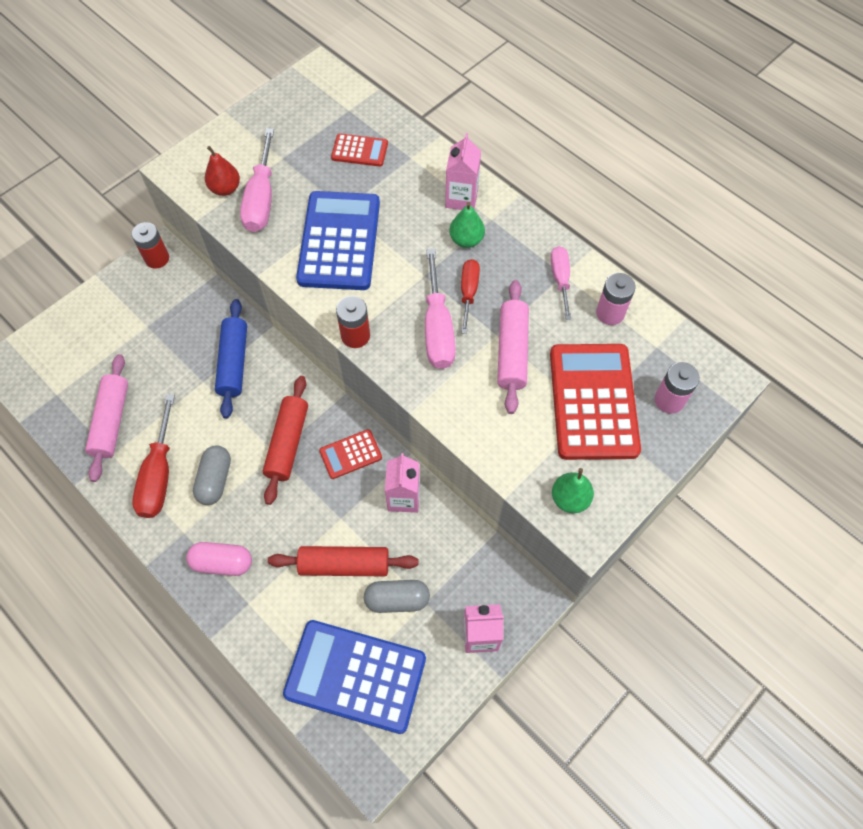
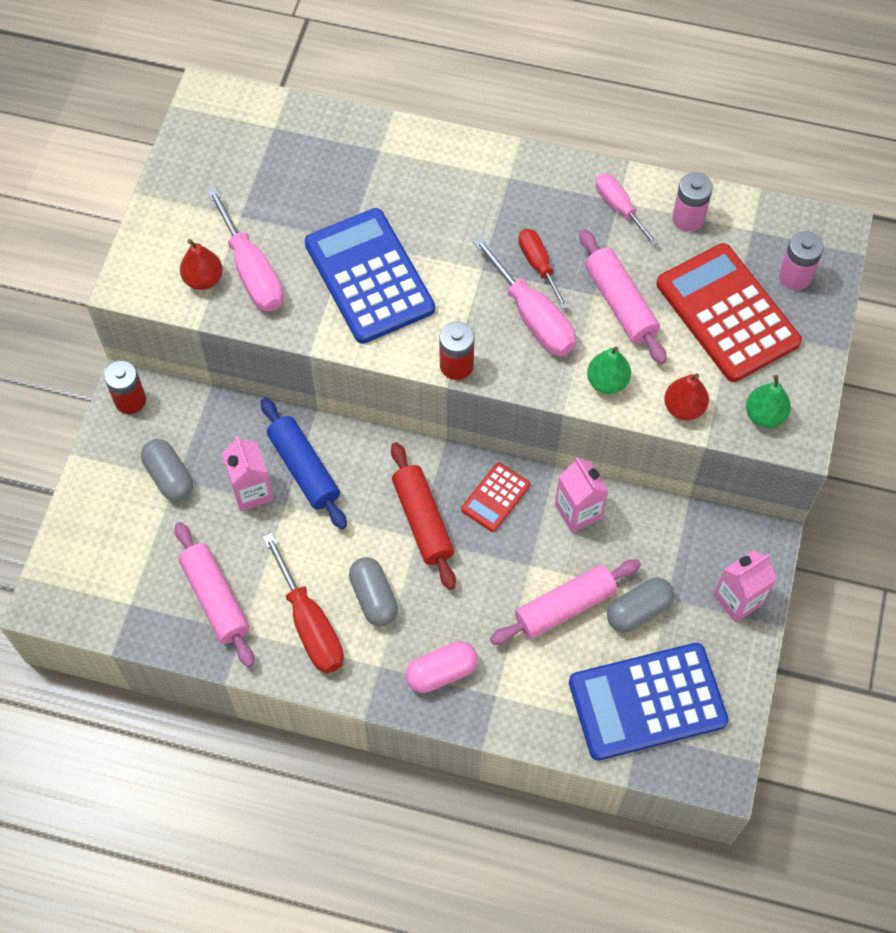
camera: 30 degrees left, 0 degrees up
red rolling pin [268,546,418,576] -> pink rolling pin [490,559,641,645]
red calculator [331,133,388,167] -> none
pink carton [445,133,481,210] -> pink carton moved to [222,436,274,511]
green pear [449,202,485,248] -> green pear moved to [587,347,631,394]
none -> grey capsule [141,439,193,501]
none -> red pear [664,373,709,420]

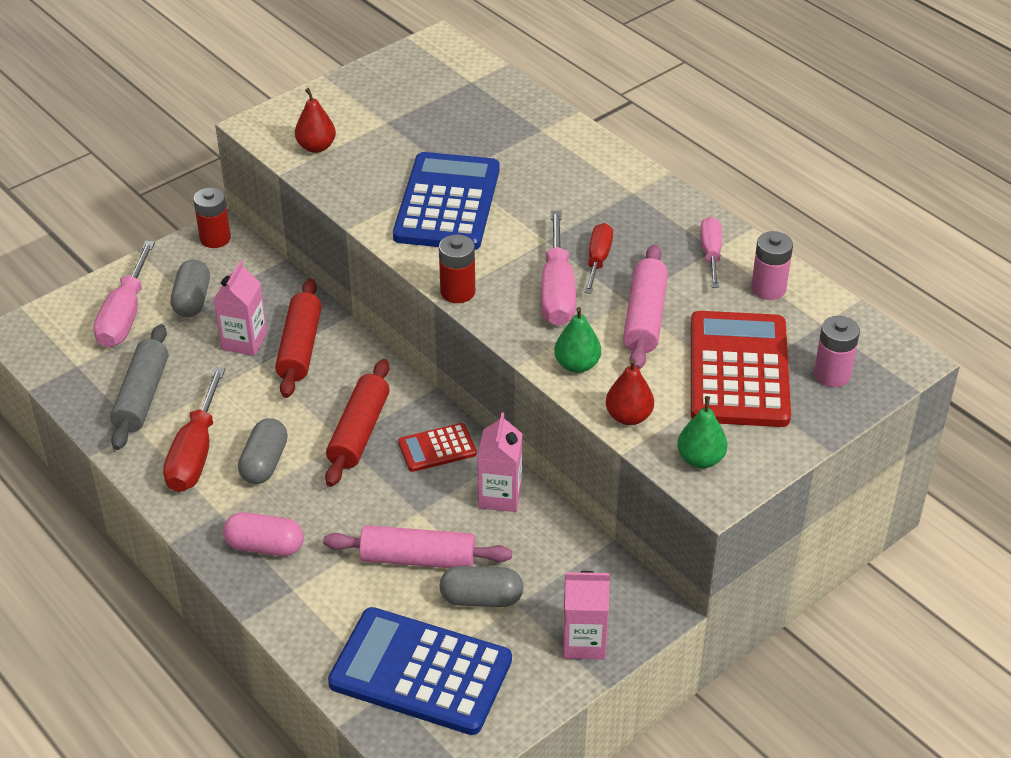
camera: 35 degrees right, 20 degrees down
pink rolling pin [175,522,254,667] -> grey rolling pin [110,324,168,450]
pink screwdriver [207,187,284,312] -> pink screwdriver moved to [93,241,155,348]
blue rolling pin [261,398,347,529] -> red rolling pin [275,279,322,398]

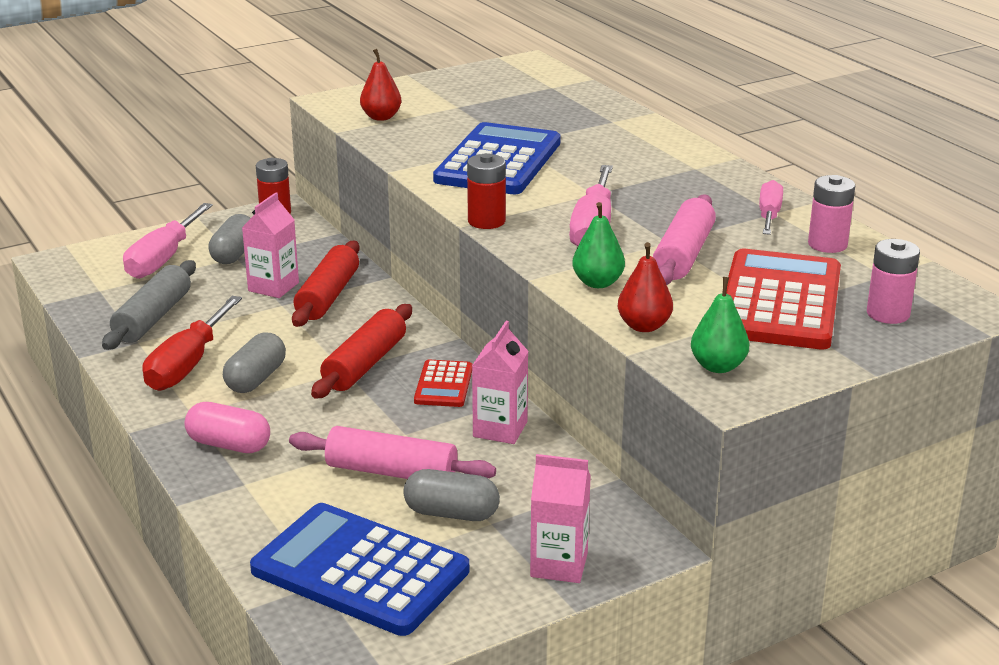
camera: 10 degrees right, 15 degrees down
red calculator [398,423,477,472] -> red calculator turned 75 degrees counterclockwise [414,359,473,407]
red screwdriver [585,223,613,294] -> none

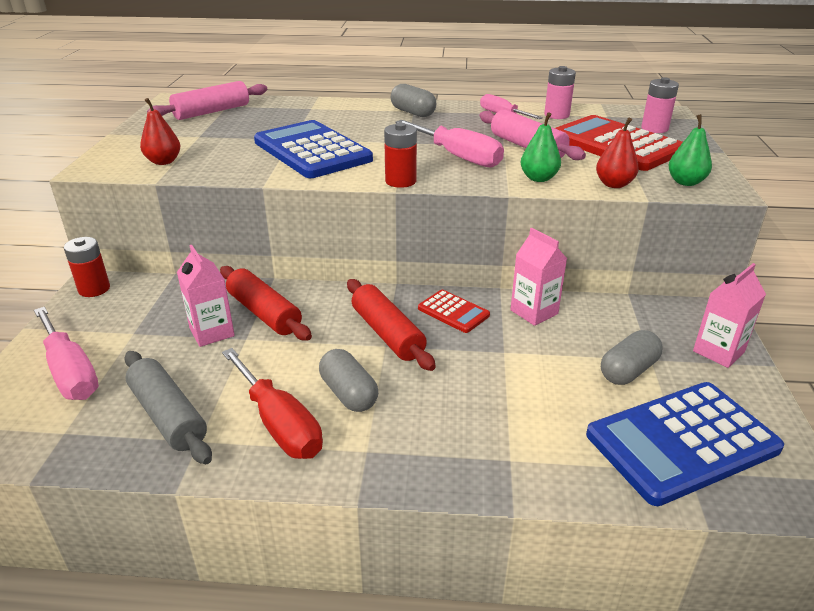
camera: 55 degrees left, 5 degrees up
pink capsule [185,402,270,453] -> none
grey capsule [208,214,251,264] -> grey capsule moved to [390,84,436,117]
pink rolling pin [289,426,496,479] -> pink rolling pin moved to [147,81,267,120]

